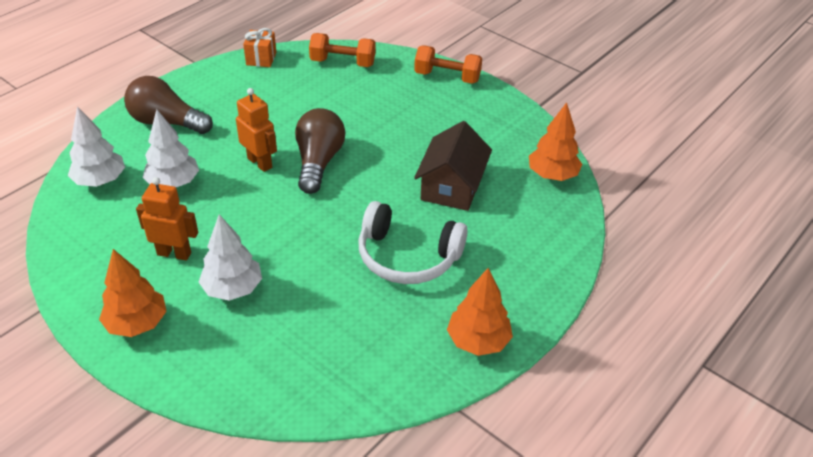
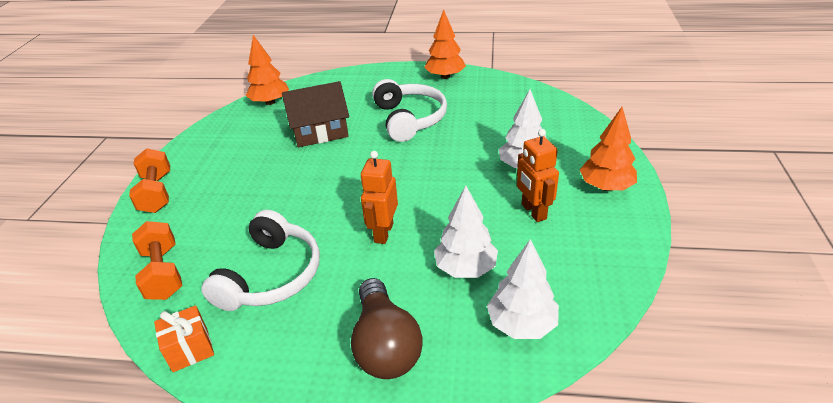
camera: 120 degrees left, 5 degrees down
brown light bulb [295,108,345,194] -> none
none -> white headphones [201,210,320,311]

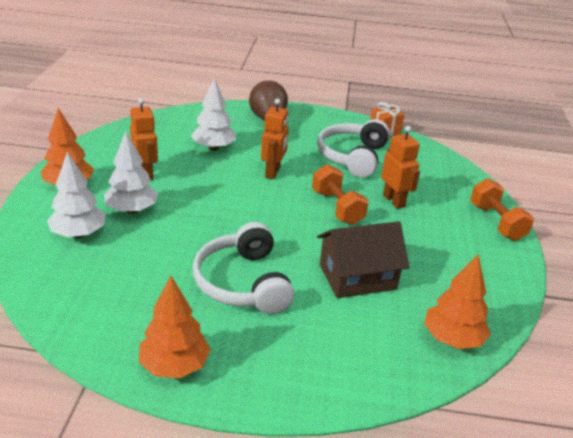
camera: 175 degrees right, 5 degrees down
orange dumbbell [132,221,182,300] -> orange dumbbell moved to [312,164,369,225]
white tree [487,239,559,339] -> white tree moved to [47,152,106,238]
none -> orange robot [381,126,420,209]

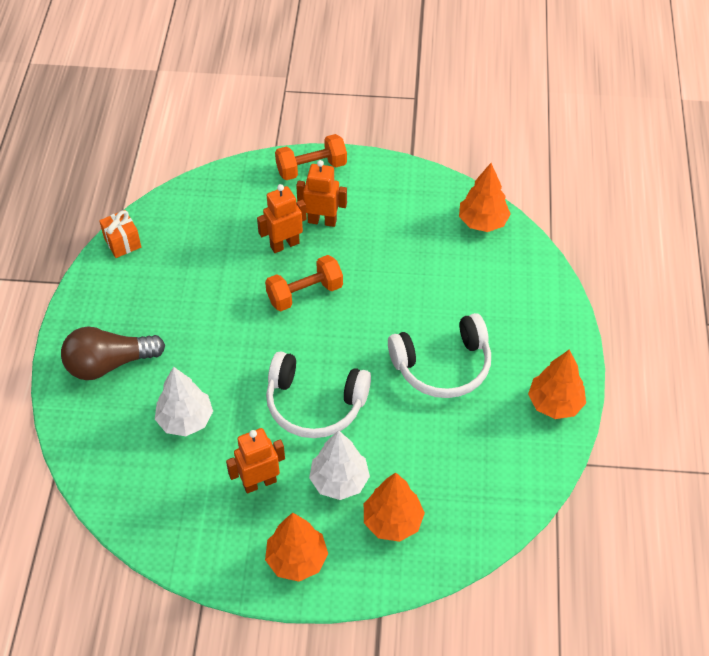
camera: 90 degrees left, 20 degrees up
white tree [47,152,106,238] -> orange tree [364,473,425,542]
orange robot [261,98,289,179] -> orange robot moved to [296,160,347,227]
white headphones [317,119,390,178] -> white headphones moved to [266,351,371,438]
brown house [317,221,409,298] -> none

